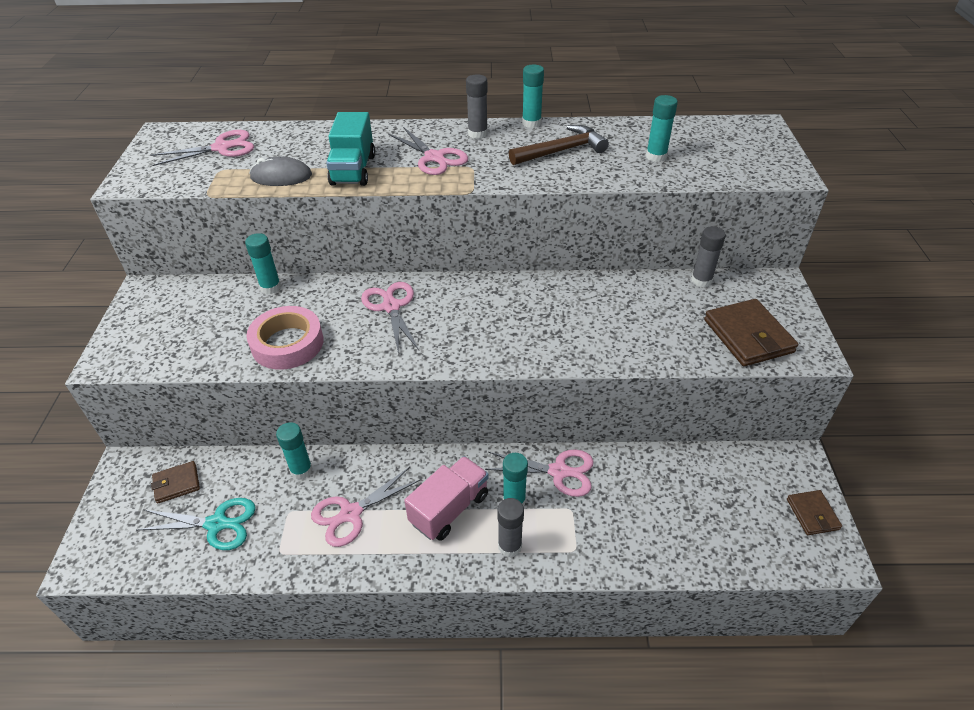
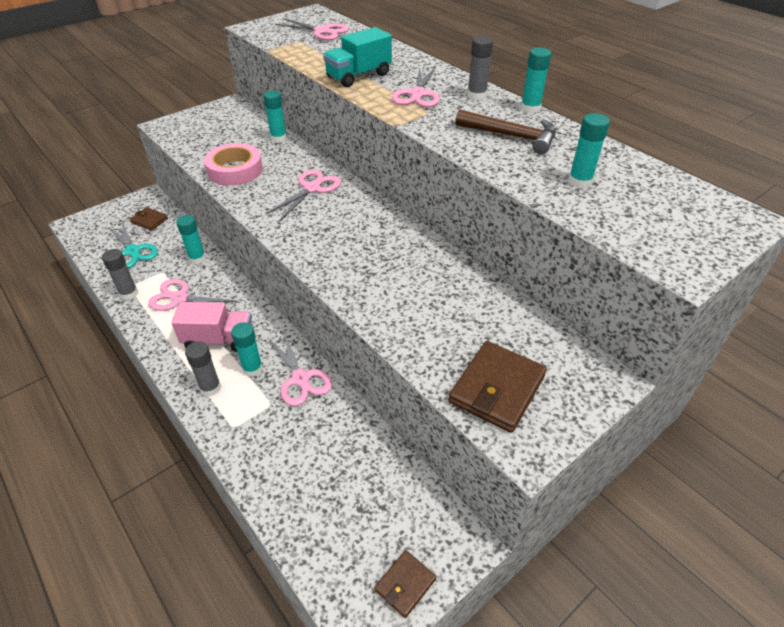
camera: 50 degrees right, 0 degrees up
grey mouse [249,157,312,186] -> none
grey glue stick [691,226,726,288] -> grey glue stick moved to [102,249,138,300]

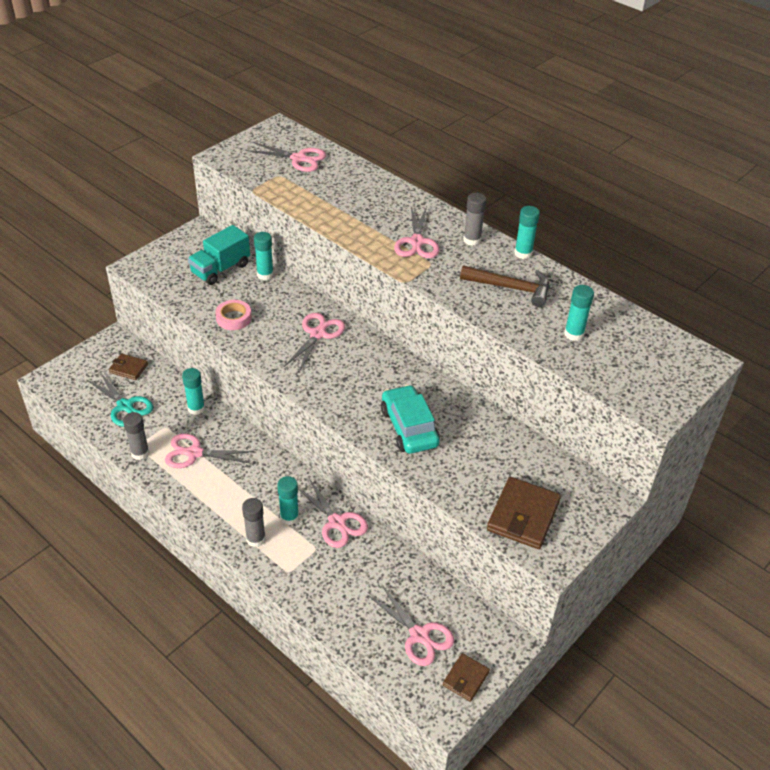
camera: 10 degrees left, 0 degrees up
pink truck [171,302,253,352] -> none
pink tape [204,143,263,186] -> pink tape [215,300,252,330], size x0.64
turquoise truck [323,27,392,87] -> turquoise truck moved to [188,225,250,285]
none -> pink scissors [368,585,454,666]
none -> turquoise car [381,385,440,454]

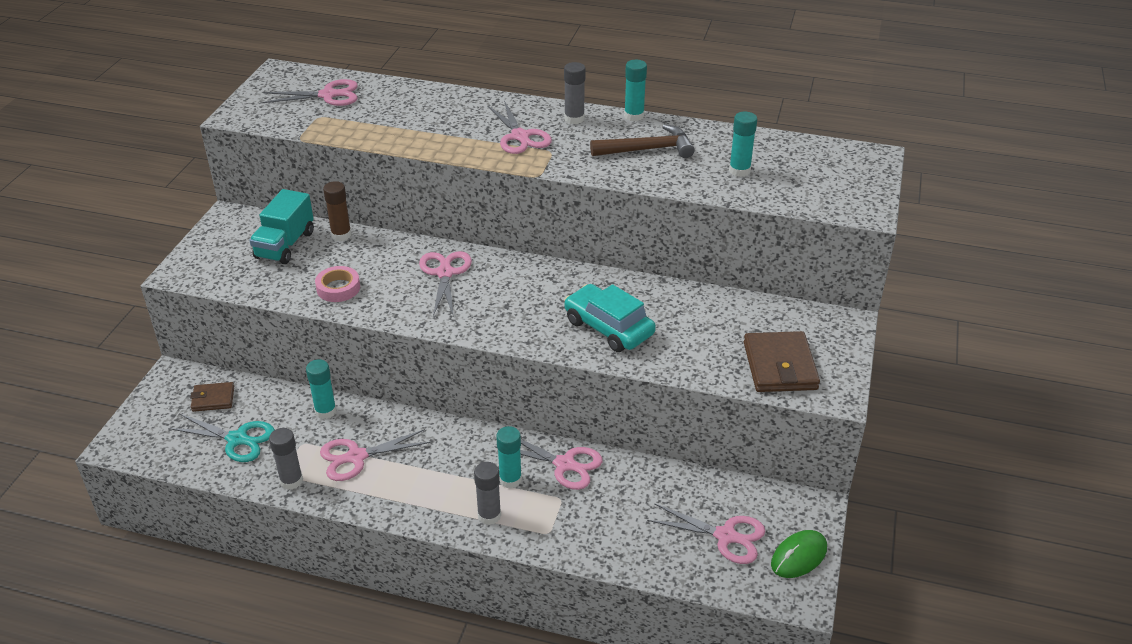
camera: 25 degrees left, 5 degrees down
turquoise glue stick [254,232,274,280] -> brown glue stick [323,181,351,241]
brown wallet [443,653,490,702] -> green mouse [771,530,827,578]

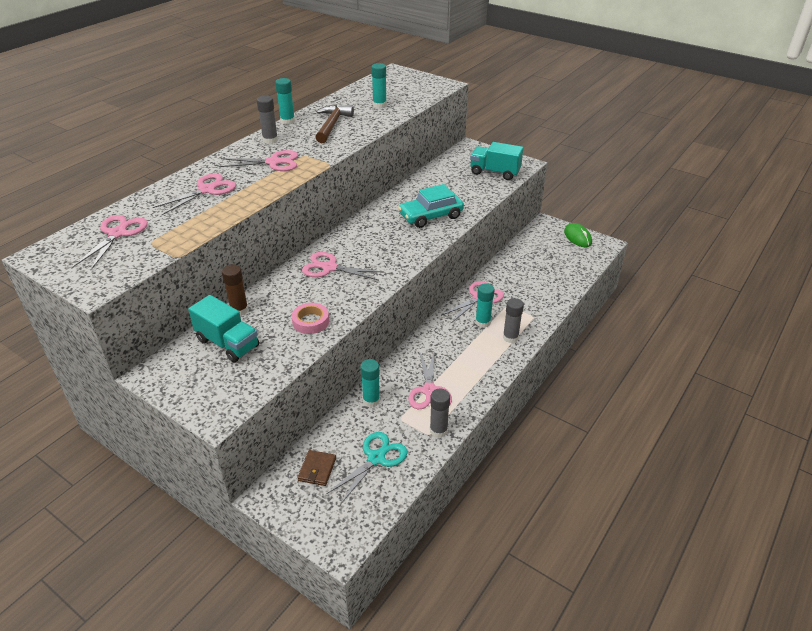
camera: 70 degrees left, 0 degrees up
pink scissors [647,503,765,564] -> pink scissors moved to [153,173,236,215]
brown wallet [744,331,820,392] -> turquoise truck [470,142,523,180]

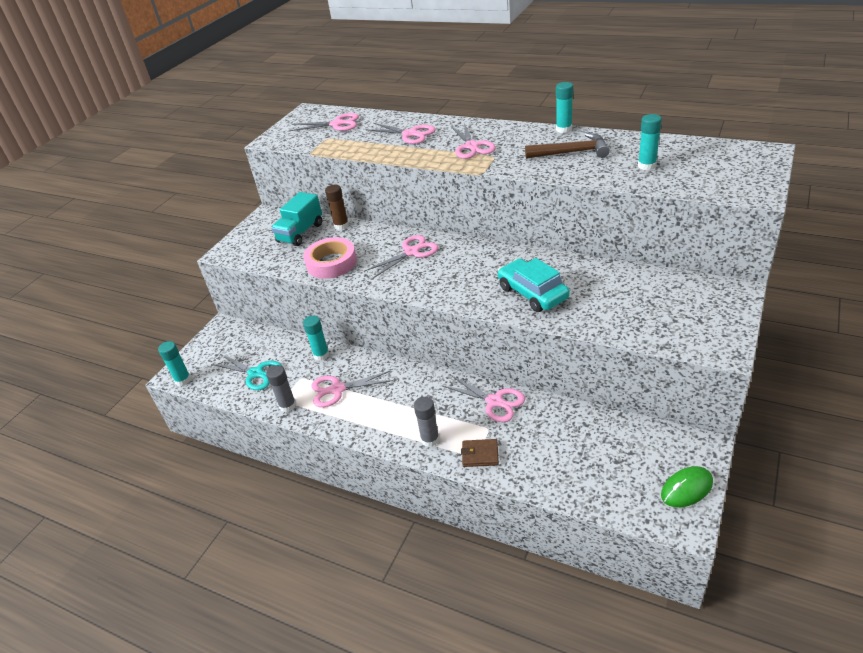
camera: 85 degrees right, 0 degrees up
grey glue stick [257,96,278,144] -> none
pink tape [292,303,329,334] -> pink tape [303,237,357,279], size x1.57
brown wallet [297,450,336,486] -> brown wallet moved to [461,439,499,467]
pink scissors [302,252,383,280] -> pink scissors turned 45 degrees clockwise [364,235,439,278]
turquoise truck [470,142,523,180] -> none
turquoise glue stick [475,283,495,328] -> turquoise glue stick moved to [158,341,191,386]

